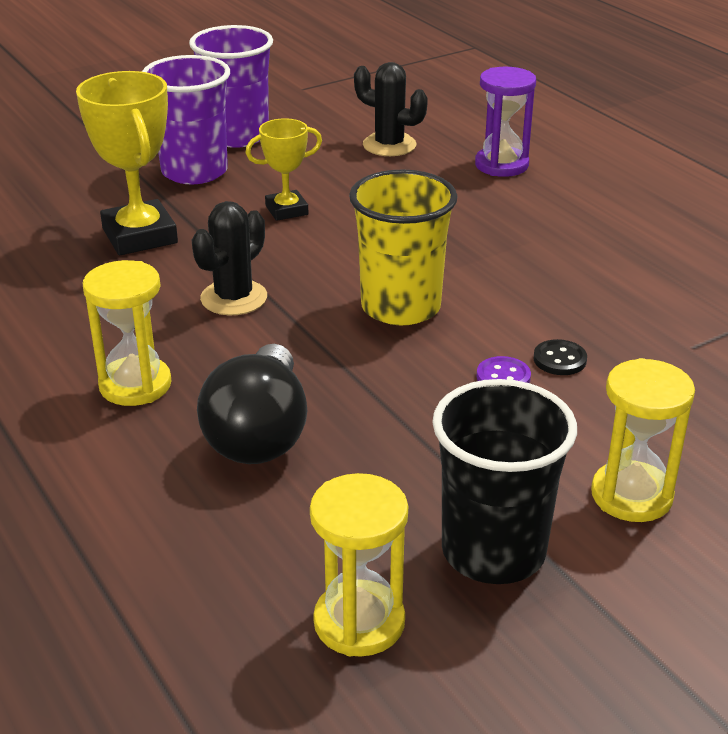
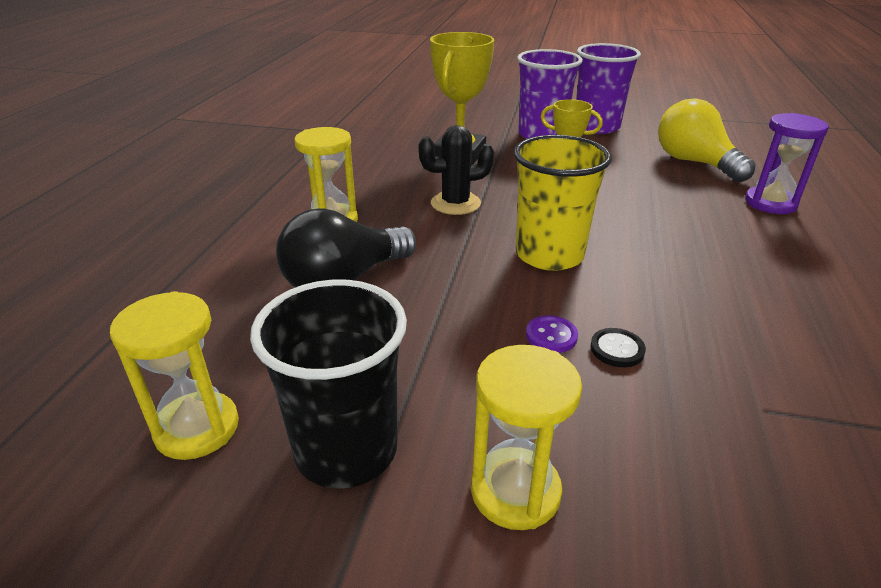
camera: 45 degrees right, 0 degrees up
black cactus [354,62,428,156] -> yellow light bulb [658,98,756,182]

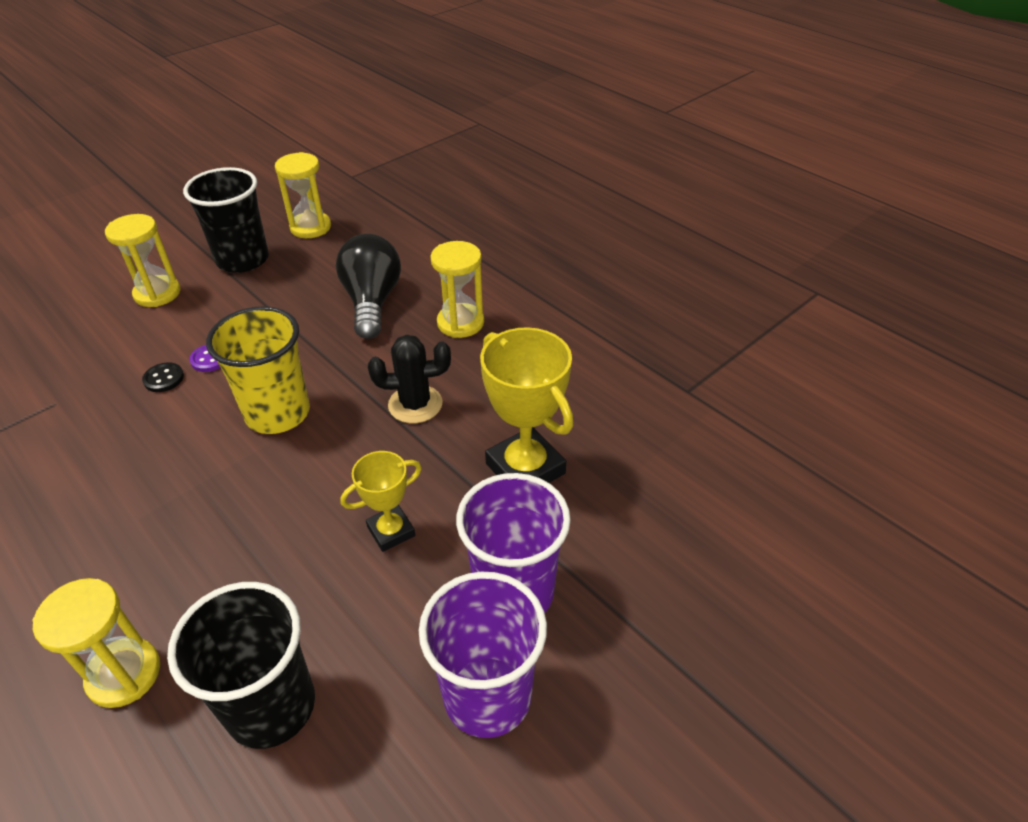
camera: 125 degrees right, 10 degrees up
black cactus [418,125,494,215] -> black cactus turned 60 degrees clockwise [368,335,451,423]
yellow light bulb [658,98,756,182] -> black cup [167,582,315,749]
purple hourglass [745,113,829,214] -> yellow hourglass [33,578,160,708]

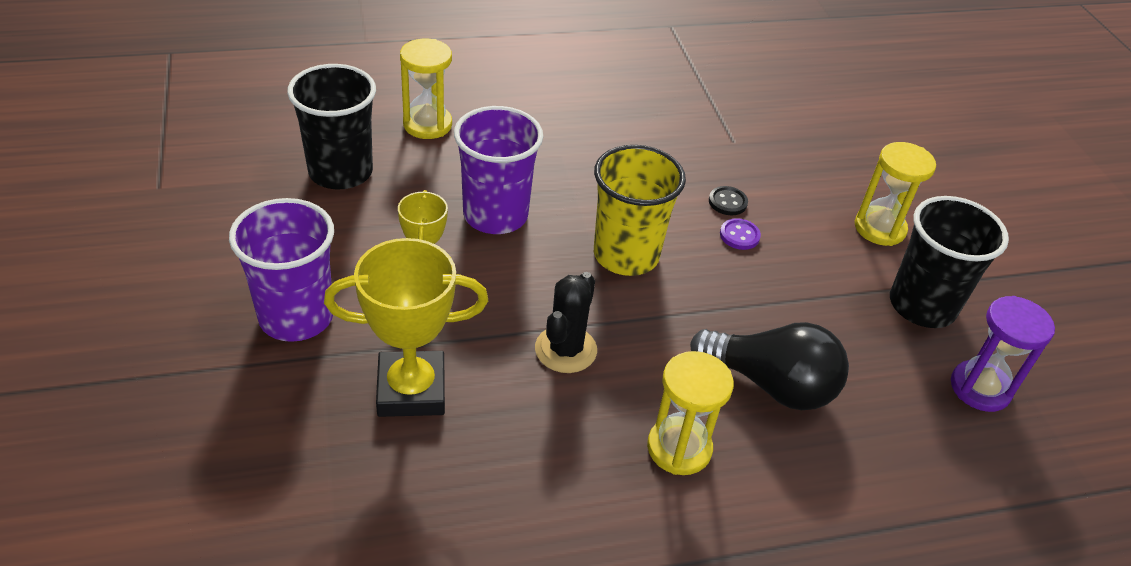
camera: 115 degrees right, 0 degrees up
yellow hourglass [275,152,331,238] -> purple hourglass [951,296,1055,412]
purple cup [419,572,547,738] -> purple cup moved to [454,106,543,234]

